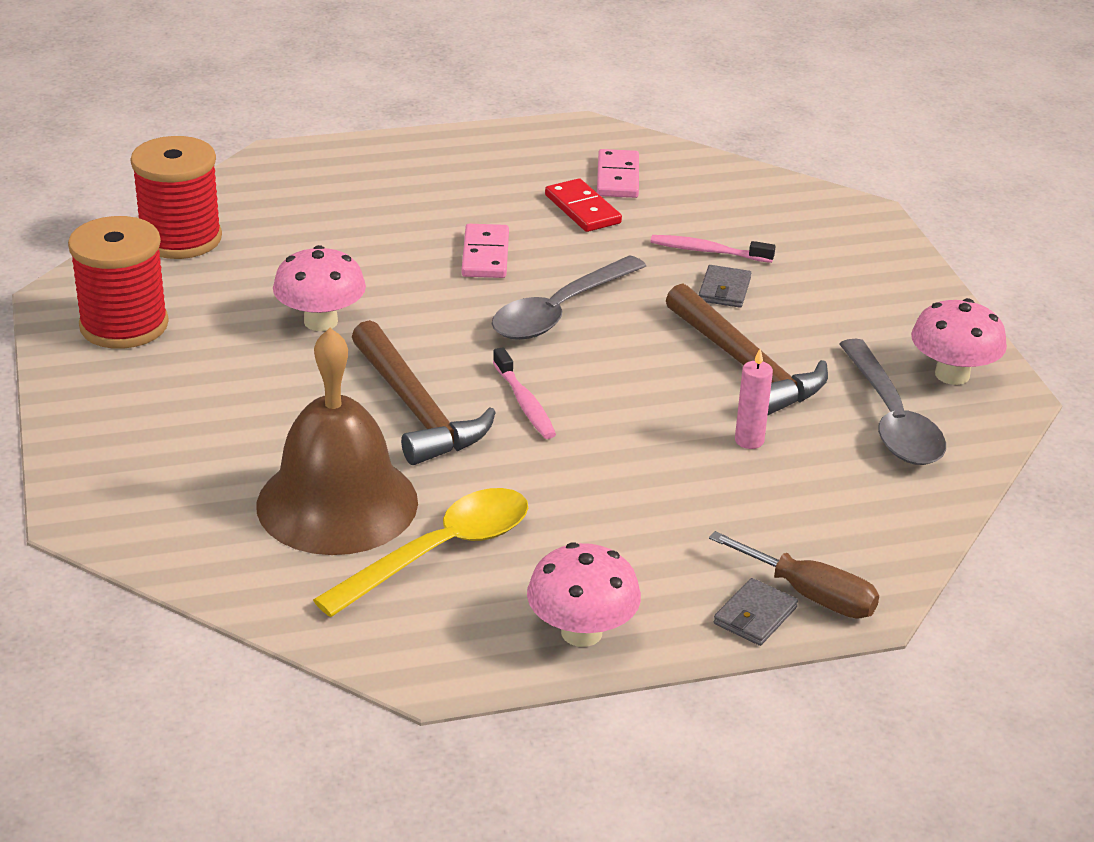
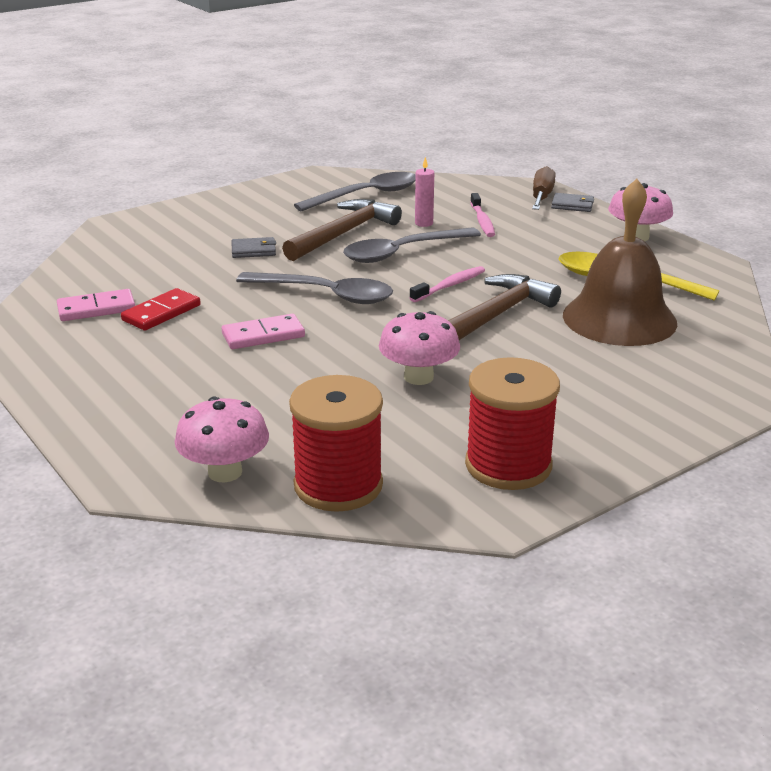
camera: 110 degrees left, 5 degrees down
pink toothbrush [650,235,776,263] -> pink toothbrush moved to [470,193,495,237]
pink mushroom [911,298,1007,385] -> pink mushroom moved to [175,397,269,482]
none -> grey spoon [343,228,481,263]

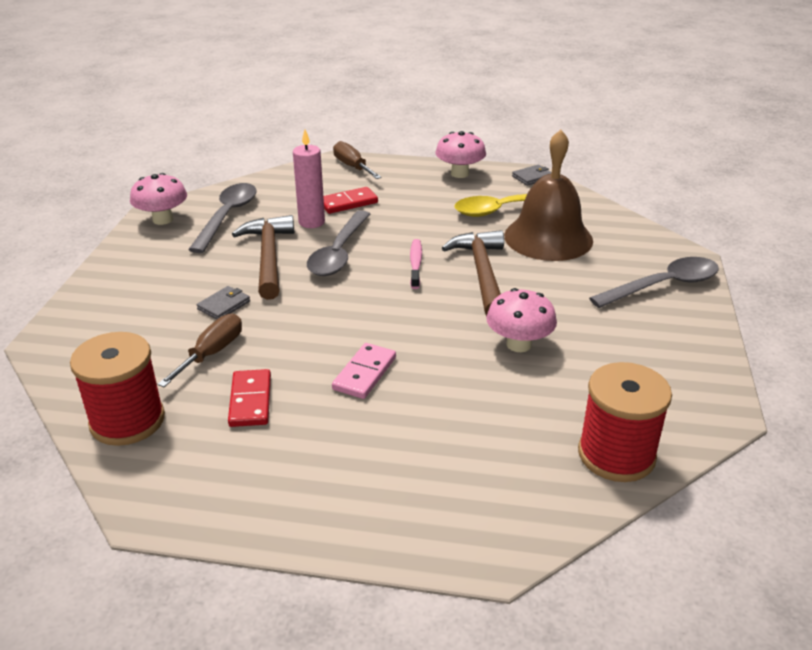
camera: 45 degrees left, 5 degrees up
pink domino [57,289,135,321] -> none
pink mushroom [175,397,269,482] -> pink mushroom moved to [130,173,187,225]
grey spoon [236,272,393,304] -> grey spoon moved to [589,257,719,308]
pink candle [415,157,434,227] -> pink candle [293,130,325,228], size x1.58
red spool [465,357,560,490] -> red spool moved to [70,332,165,446]
pink toothbrush [470,193,495,237] -> red domino [323,187,378,214]
grey wallet [551,193,594,212] -> grey wallet moved to [512,165,552,186]
none -> brown screwdriver [157,314,242,387]

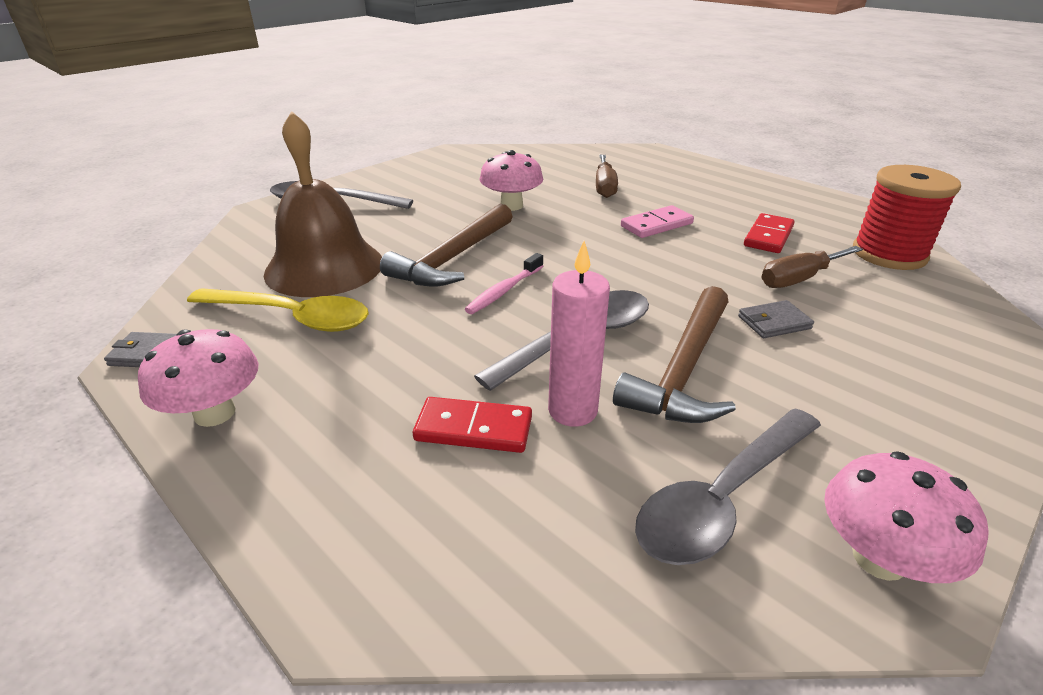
camera: 145 degrees left, 0 degrees up
brown screwdriver [333,141,382,179] -> brown screwdriver moved to [596,155,618,198]
red spool [578,362,672,482] -> none

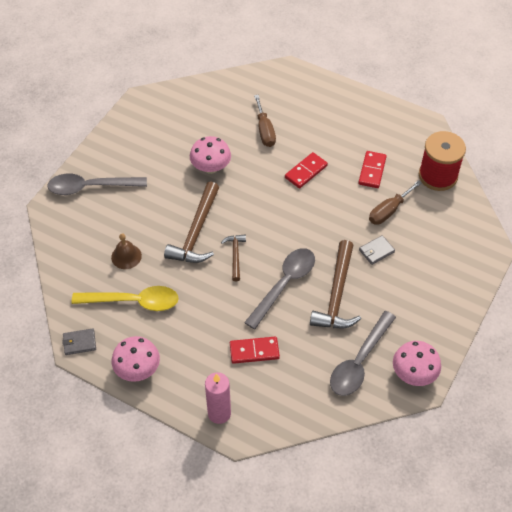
camera: 15 degrees left, 20 degrees up
brown bell [264,111,382,297] -> brown bell [111,233,142,269], size x0.45
pink toothbrush [465,253,543,314] -> brown hammer [221,234,246,281]
pink candle [548,241,610,427] -> pink candle moved to [205,372,231,424]
pink domino [621,205,694,238] -> red domino [285,152,328,188]

